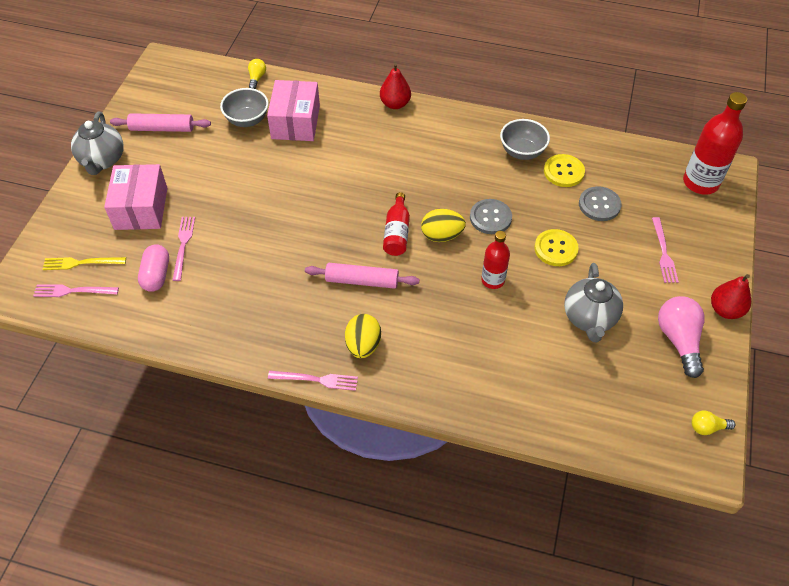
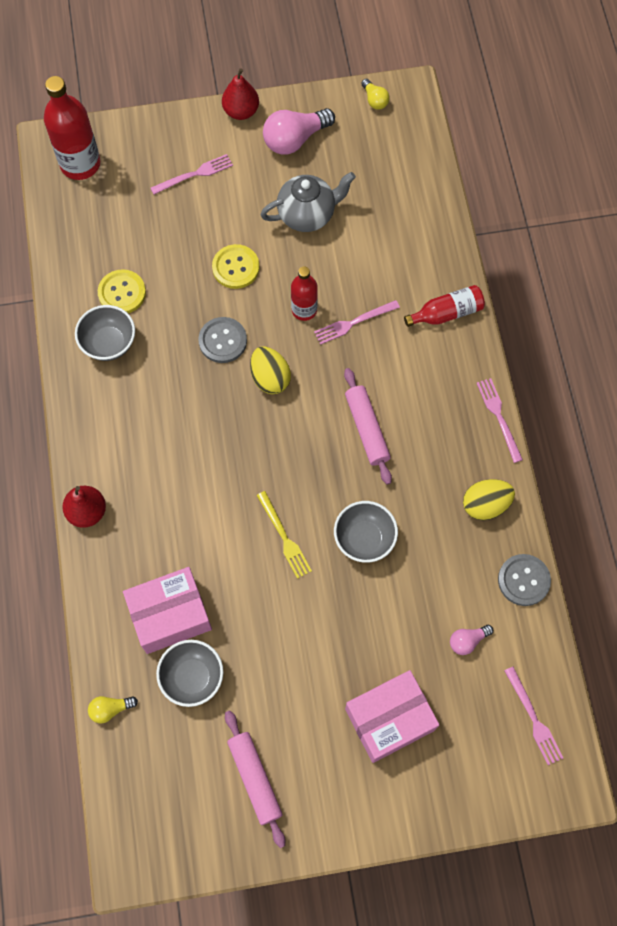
camera: 115 degrees left, 15 degrees up
yellow fork [42,257,126,270] -> yellow fork moved to [256,491,312,579]
grey teapot [71,112,123,175] -> none
pink capsule [138,244,169,292] -> pink light bulb [450,625,493,655]
pink fork [173,217,195,281] -> pink fork moved to [314,300,400,345]
yellow egg [345,314,381,358] -> yellow egg moved to [463,479,515,520]
red bottle [383,192,410,256] -> red bottle moved to [404,285,485,327]
grey button [579,186,622,221] -> grey button moved to [498,554,551,606]
none -> grey bowl [334,501,398,563]

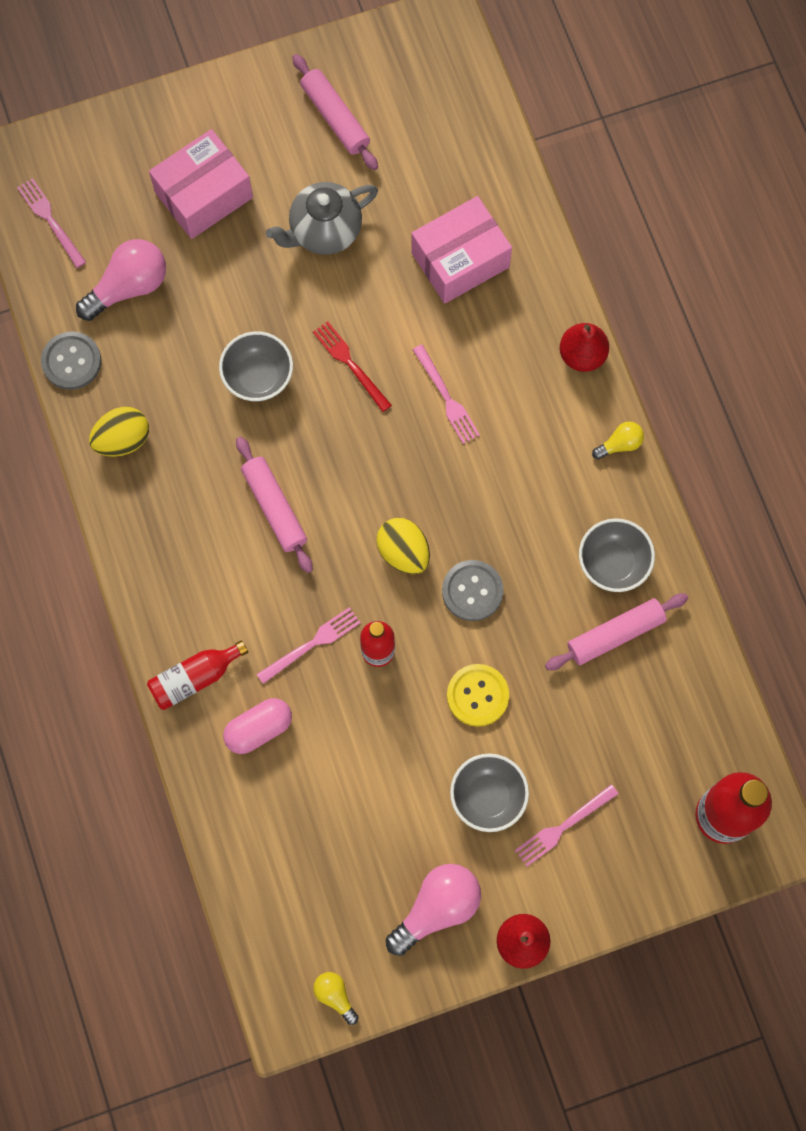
camera: 170 degrees right, 5 degrees up
yellow light bulb [88,696,138,724] -> yellow light bulb moved to [592,421,644,460]
yellow button [98,269,146,313] -> pink rolling pin [545,593,688,670]
grey bowl [156,640,223,707] -> grey bowl moved to [450,754,529,832]
yellow fork [256,491,312,579] -> red fork [313,321,392,412]
grey teapot [260,172,356,232] -> grey teapot moved to [266,182,378,255]
pink light bulb [450,625,493,655] -> pink light bulb [76,239,166,321], size x1.92
pink fork [477,378,523,463] -> pink fork moved to [413,344,480,444]
none -> pink capsule [223,698,292,754]

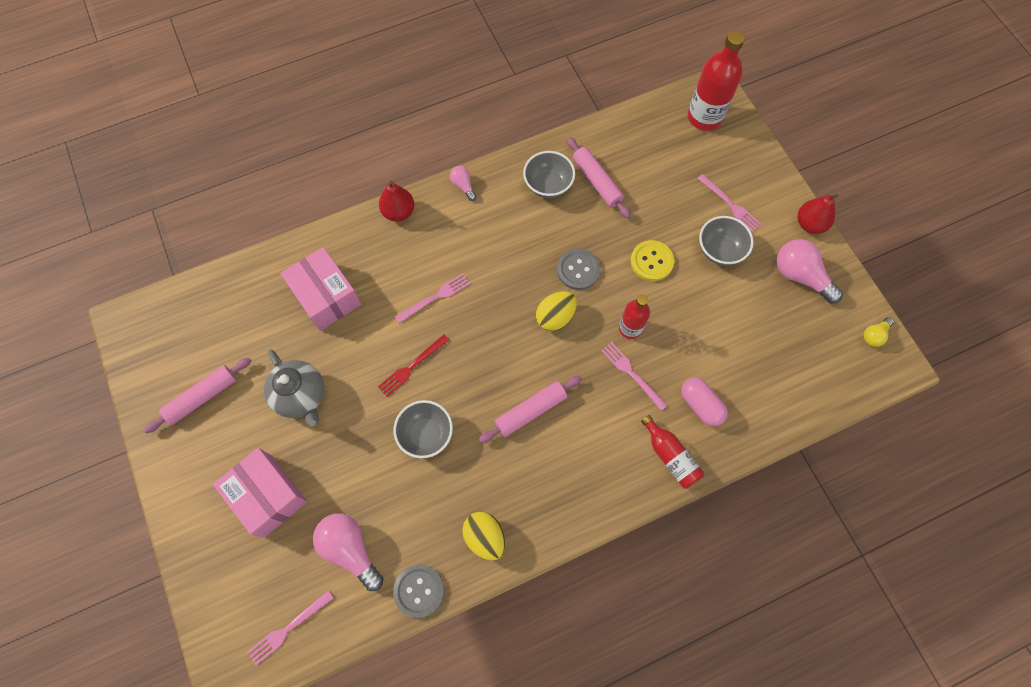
camera: 95 degrees left, 5 degrees down
yellow light bulb [592,421,644,460] -> pink light bulb [450,166,476,201]

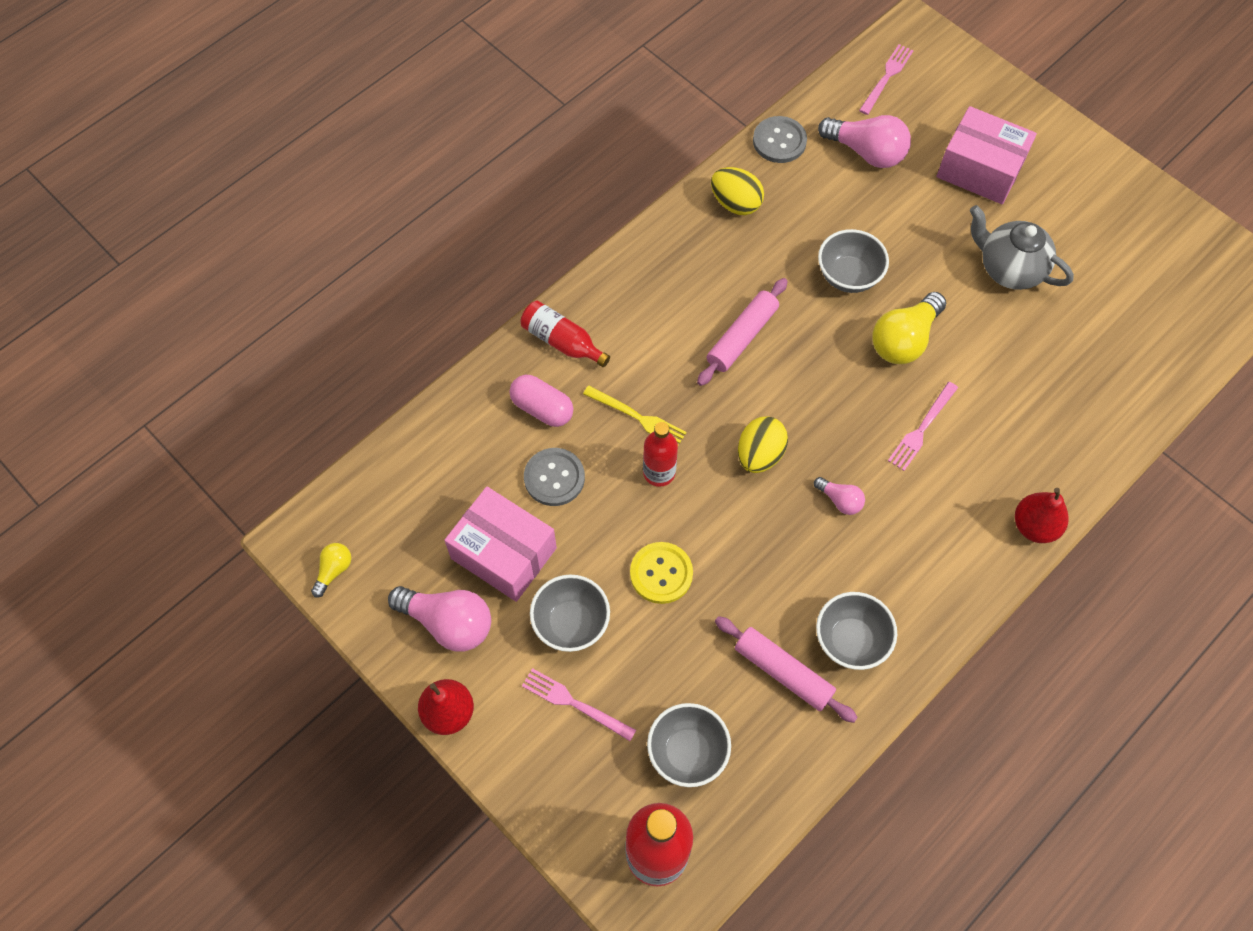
camera: 160 degrees right, 5 degrees down
pink rolling pin [144,357,251,433] -> none
pink box [280,247,361,331] -> pink box moved to [444,486,557,602]
red fork [378,334,449,397] -> yellow light bulb [872,292,946,364]
pink light bulb [450,166,476,201] -> pink light bulb moved to [814,477,865,515]
grey button [557,249,601,290] -> grey button moved to [524,448,585,506]
pink fork [601,342,668,411] -> yellow fork [583,386,687,446]
none -> grey bowl [647,703,731,787]

